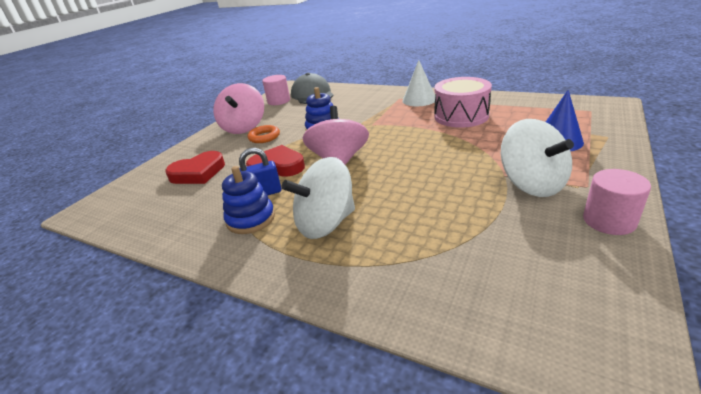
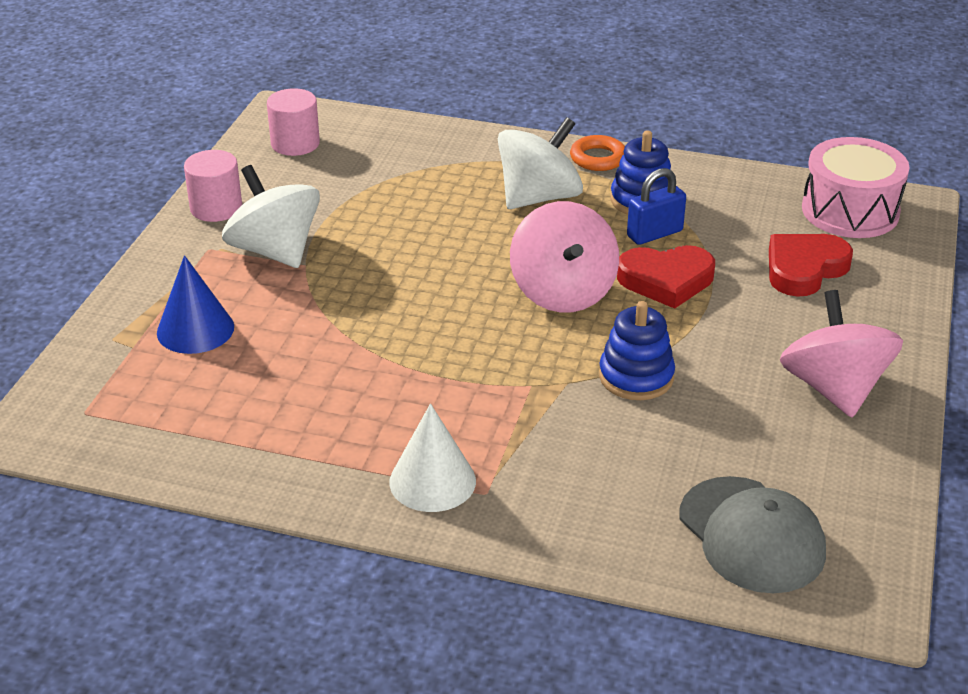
camera: 165 degrees right, 5 degrees up
orange ring [248,125,280,143] -> orange ring moved to [570,135,625,171]
pink cylinder [262,75,290,105] -> pink cylinder moved to [267,88,320,156]
pink drum [434,77,492,128] -> pink drum moved to [802,137,910,238]

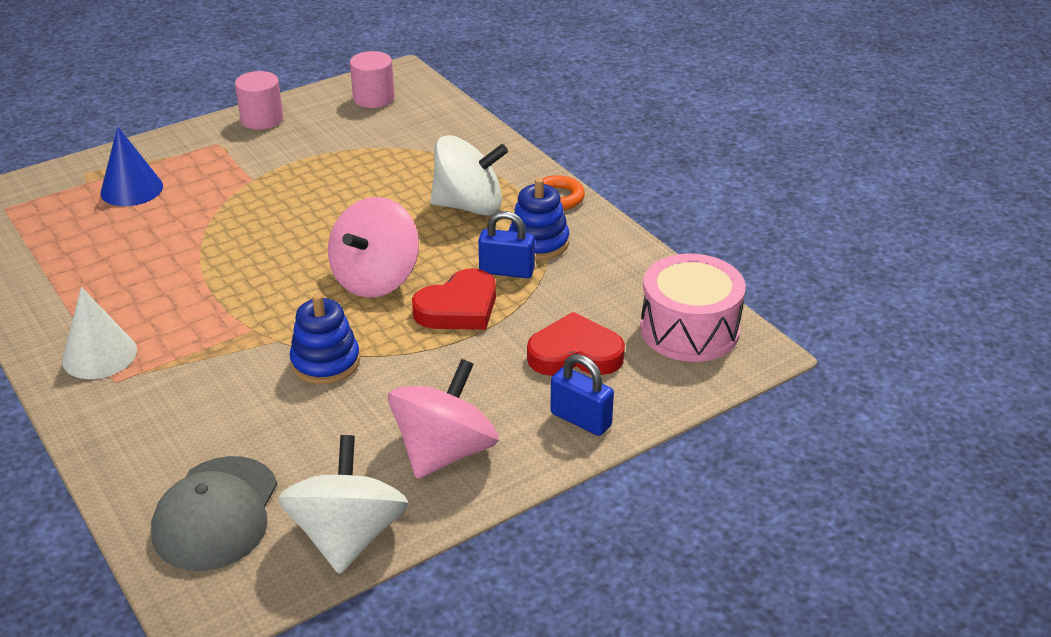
camera: 40 degrees right, 0 degrees up
white spinning top [222,165,320,268] -> white spinning top moved to [278,435,408,574]
red heart [617,245,715,309] -> red heart turned 75 degrees counterclockwise [412,268,496,330]
none -> blue padlock [550,354,614,436]

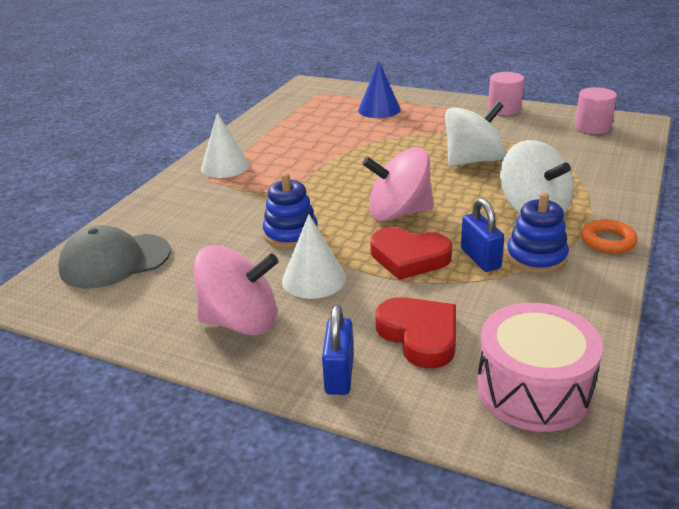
camera: 60 degrees right, 5 degrees down
white spinning top [278,435,408,574] -> white spinning top moved to [445,101,506,167]
none -> white cone [282,214,346,299]

